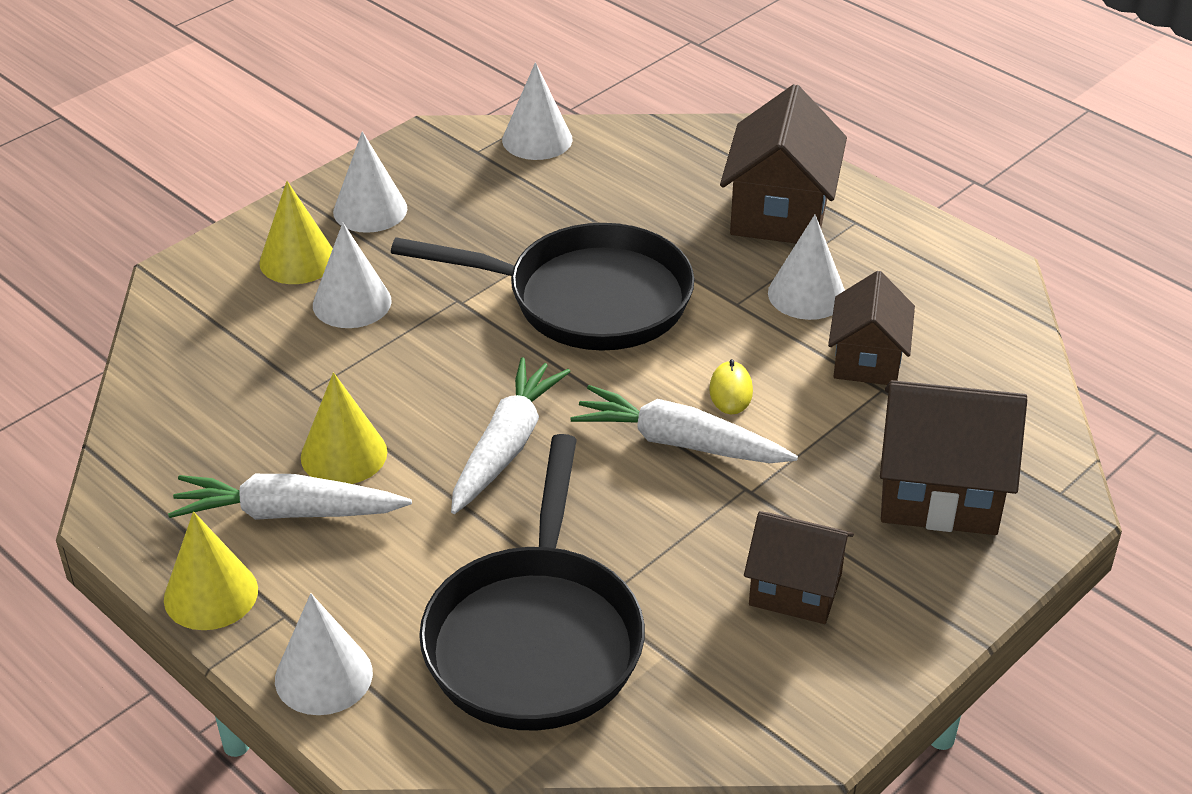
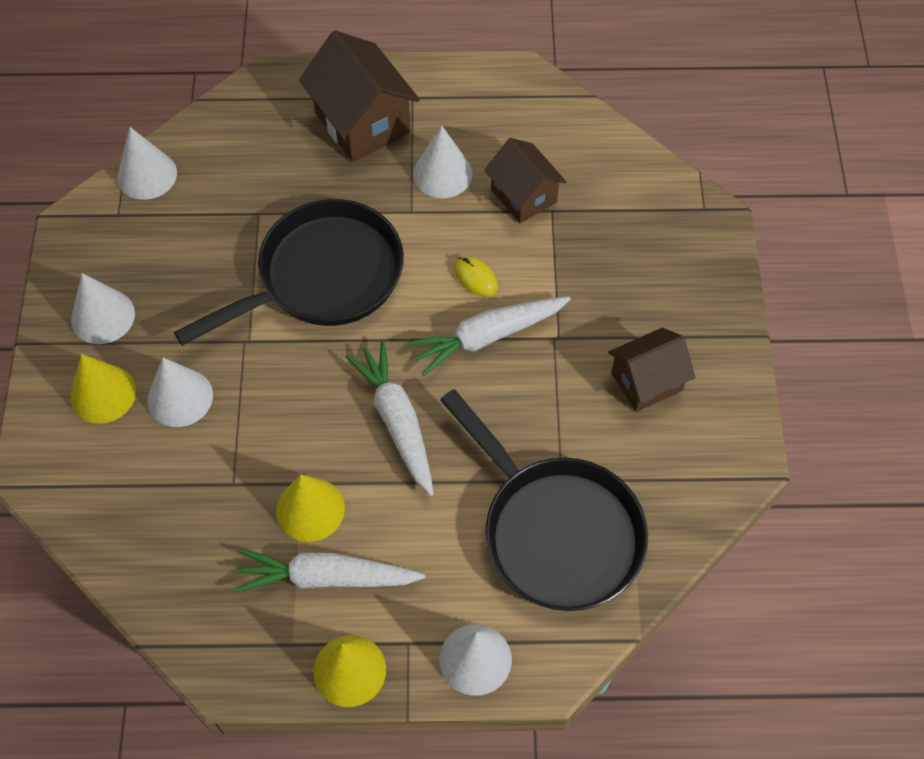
camera: 45 degrees left, 20 degrees up
white carrot [168,474,412,520] -> white carrot turned 45 degrees clockwise [234,549,425,593]
brown house [880,380,1027,535] -> none

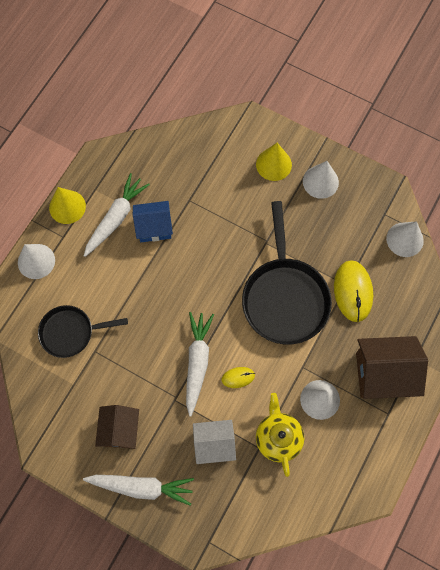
camera: 120 degrees right, 10 degrees up
white cone [147,358,213,427] -> none
yellow cone [276,475,345,542] -> blue house [133,201,173,242]
white carrot [345,341,434,496] -> white carrot moved to [83,475,194,506]
black pan [440,389,648,611] -> black pan [38,305,128,358], size x0.60
brown house [485,138,566,223] -> yellow teapot [256,393,304,477]
none -> white house [193,420,236,464]
none -> yellow mouse [334,260,373,322]

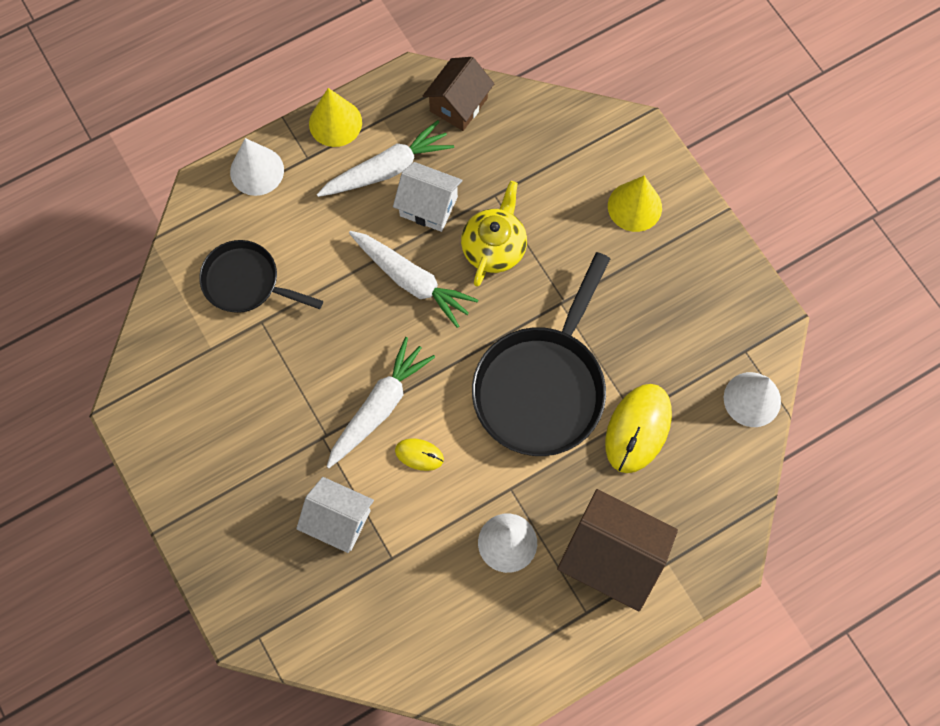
camera: 30 degrees right, 0 degrees up
white carrot [83,475,194,506] -> white carrot moved to [349,231,478,328]
brown house [95,405,139,449] -> brown house moved to [423,57,494,131]
blue house [133,201,173,242] -> white house [393,162,462,232]
yellow teapot [256,393,304,477] -> yellow teapot moved to [461,181,527,287]
white cone [303,161,339,199] -> none

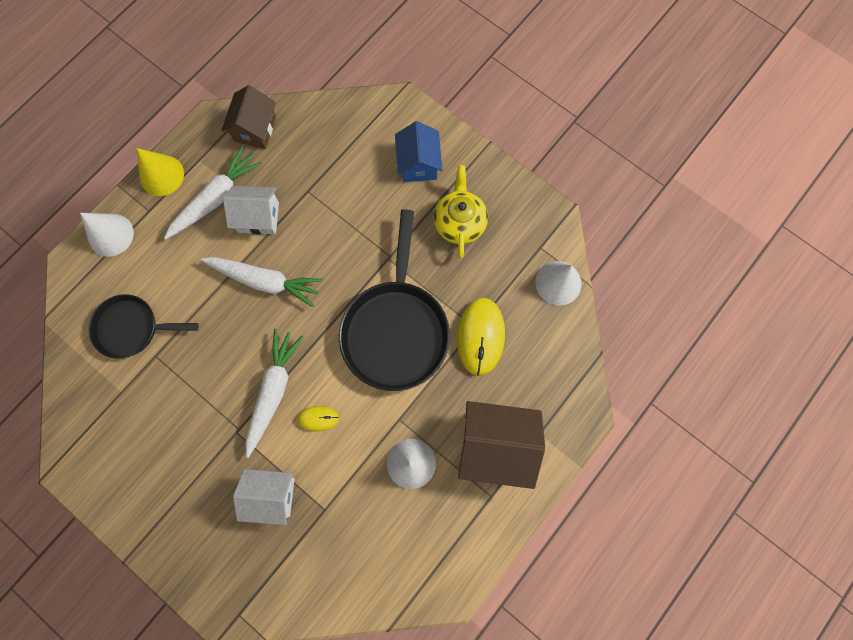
camera: 20 degrees left, 5 degrees up
yellow teapot [461,181,527,287] -> yellow teapot moved to [433,165,488,258]
yellow cone [608,176,662,232] -> blue house [395,121,442,182]

